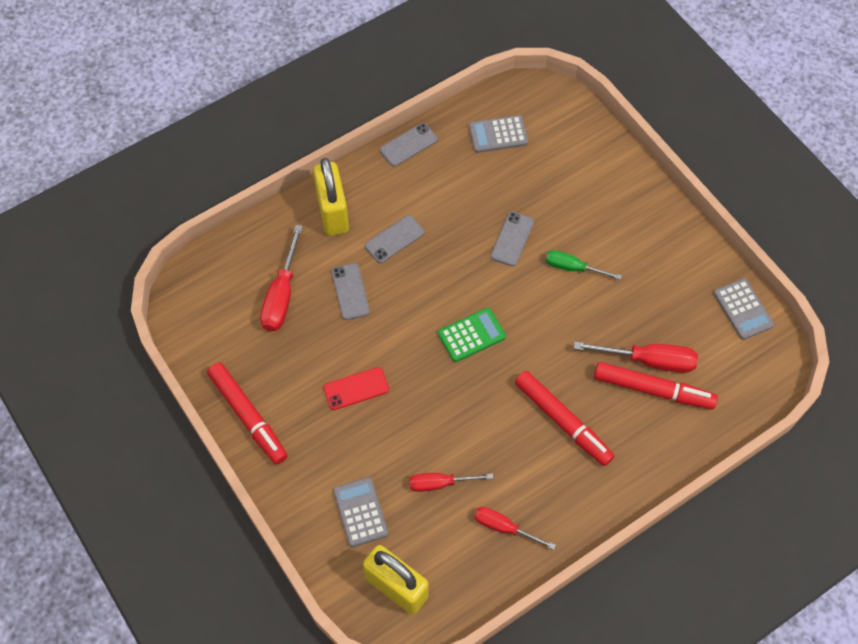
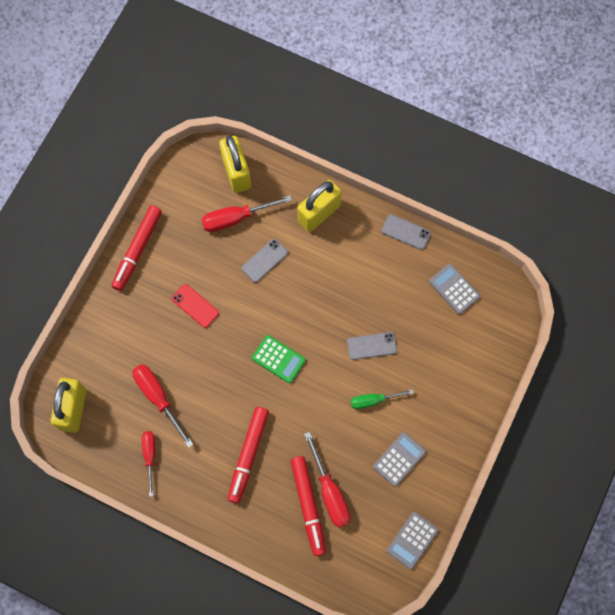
camera: 60 degrees right, 10 degrees up
grey calculator [333,477,388,547] -> grey calculator moved to [373,432,426,487]
grey phone [365,215,424,263] -> none
red screwdriver [409,473,494,492] -> red screwdriver [132,364,193,448], size x1.53
green screwdriver [546,250,622,280] -> green screwdriver turned 90 degrees counterclockwise [351,390,414,409]
none -> yellow padlock [219,135,251,193]

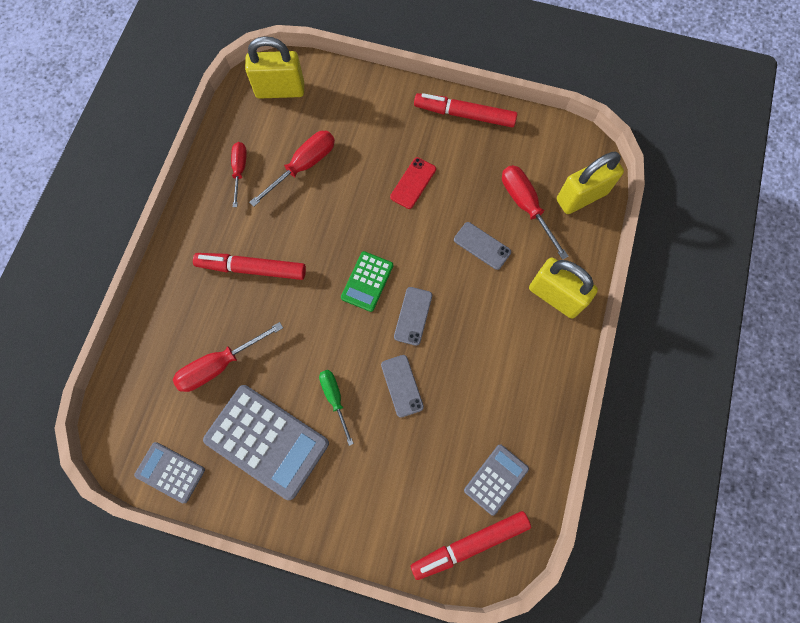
camera: 80 degrees right, 0 degrees up
red screwdriver [142,431,155,497] -> red screwdriver turned 75 degrees counterclockwise [231,142,247,207]
red marker [291,456,326,556] -> red marker moved to [411,511,531,580]
grey calculator [373,432,426,487] -> grey calculator [203,385,329,500], size x1.83
grey phone [381,214,431,250] -> grey phone moved to [394,287,432,346]

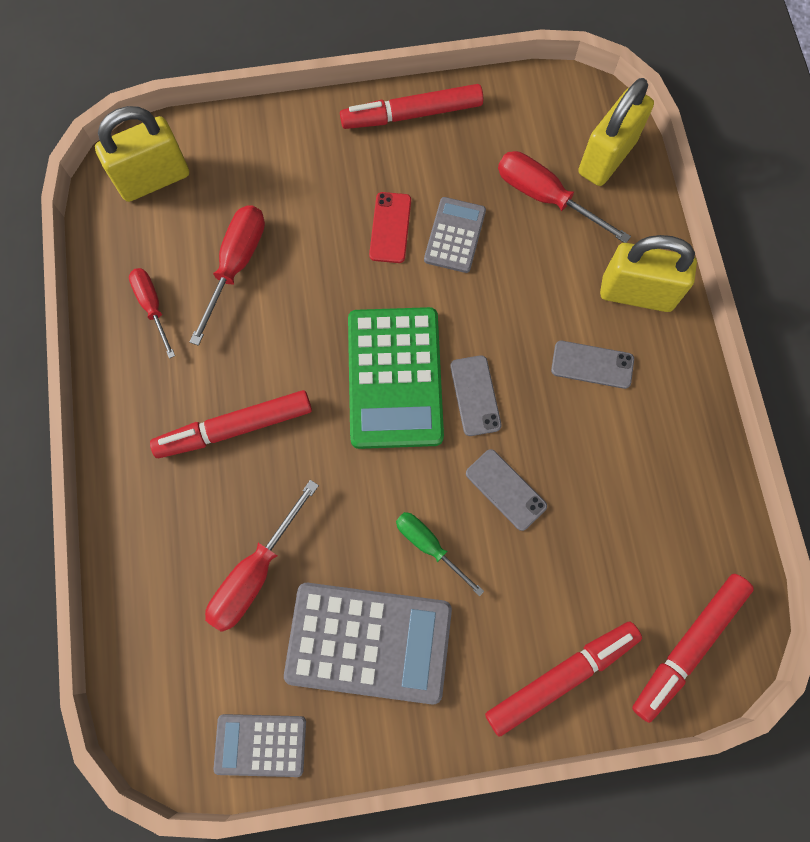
camera: 25 degrees left, 0 degrees up
green calculator [341,251,393,312] -> green calculator [348,307,444,449], size x1.83
grey phone [454,222,511,270] -> grey phone moved to [551,341,634,389]
grey calculator [464,444,529,516] -> grey calculator moved to [424,197,486,273]
none -> red marker [485,621,642,736]

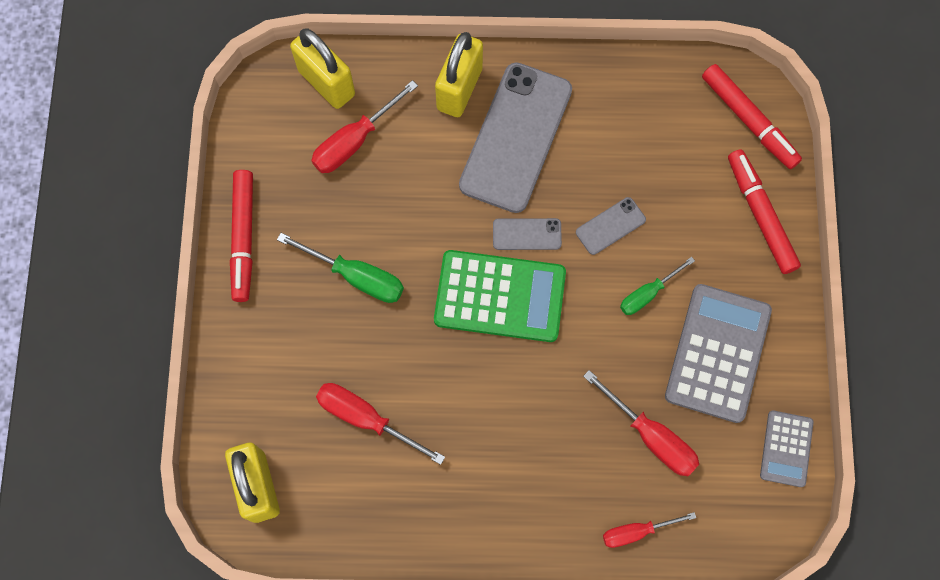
camera: 80 degrees left, 0 degrees up
red screwdriver [129,268,175,359] -> red screwdriver moved to [603,512,696,548]
red marker [150,390,312,458] -> none
red phone [369,192,411,263] -> green screwdriver [277,233,404,303]
grey calculator [424,197,486,273] -> none
grey phone [551,341,634,389] -> grey phone [459,63,572,213], size x2.27

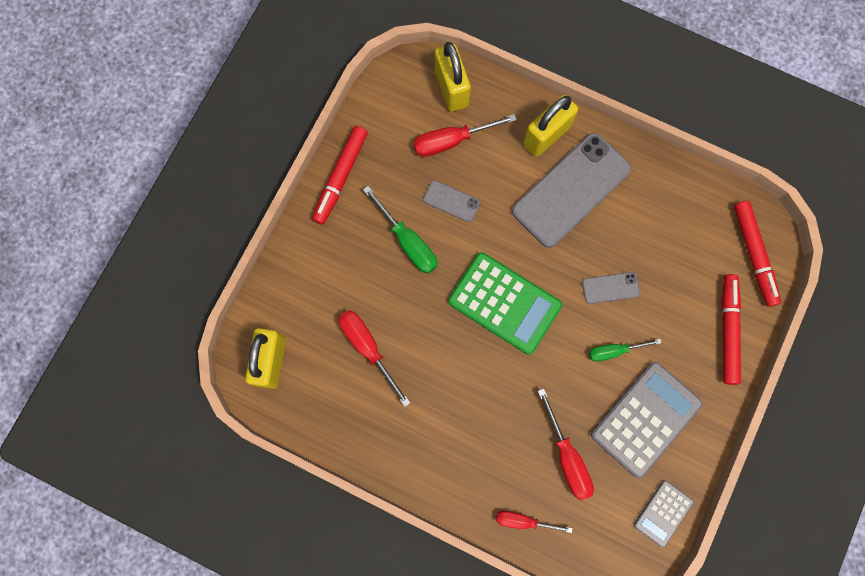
camera: 25 degrees right, 5 degrees up
grey phone [493,218,562,250] -> grey phone moved to [423,180,480,222]

